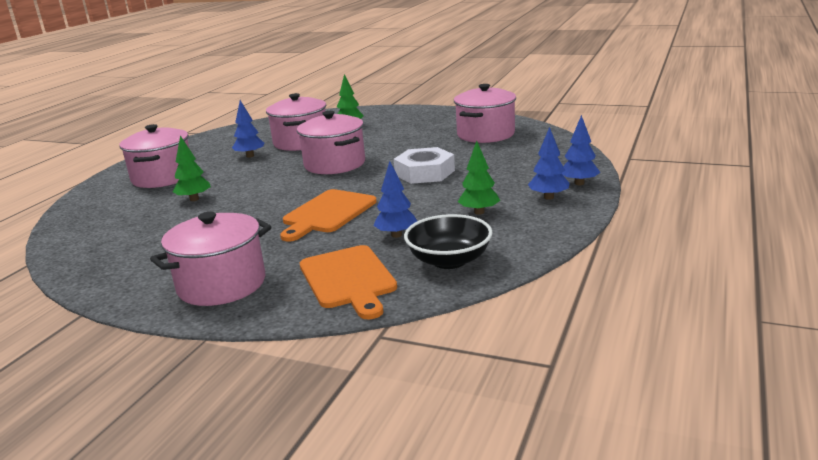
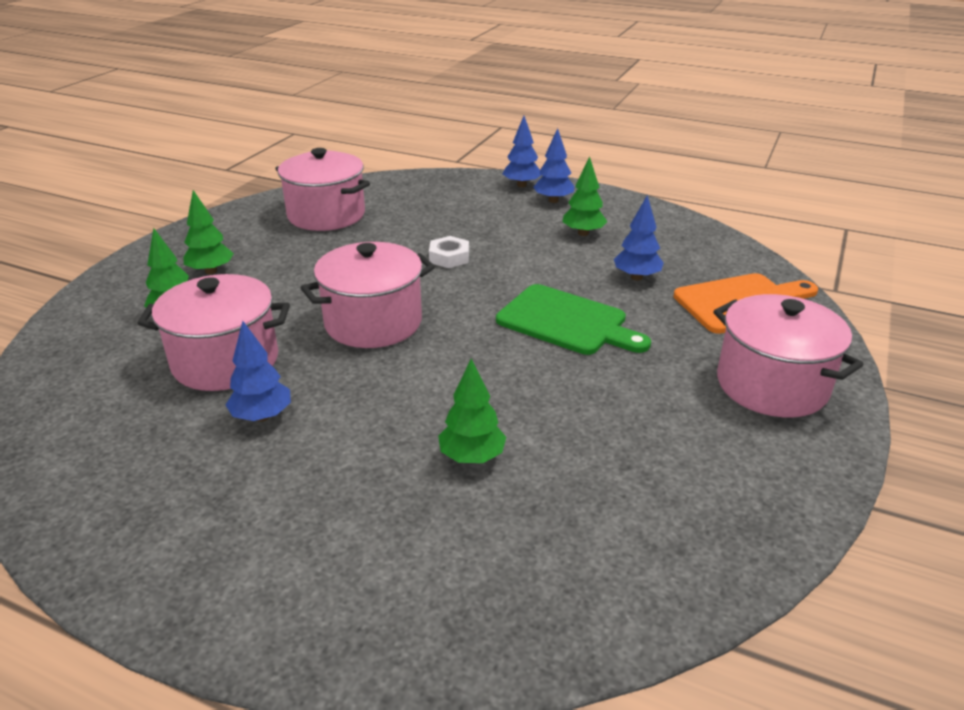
camera: 90 degrees left, 10 degrees up
pink pot [119,124,190,188] -> none
orange cutting board [280,189,377,242] -> green cutting board [496,284,651,355]
white nut [394,147,455,184] -> white nut [429,236,469,268], size x0.57
black bowl [404,214,493,269] -> none
none -> green tree [184,190,234,274]

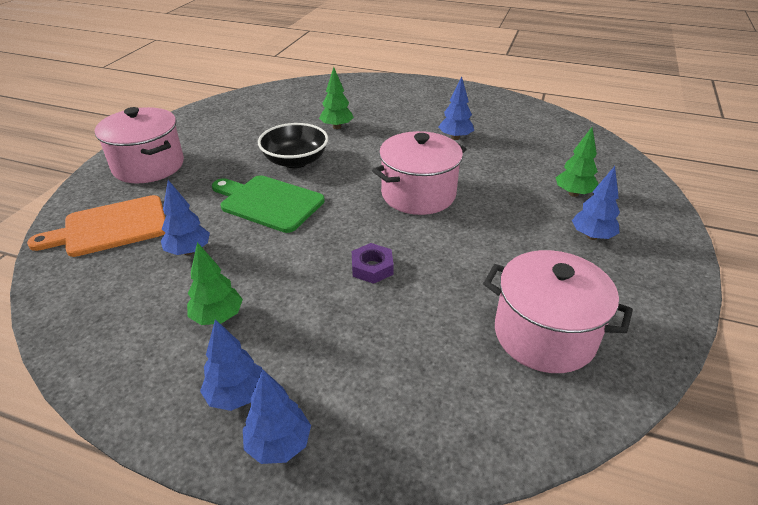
camera: 175 degrees right, 5 degrees up
pink pot [137,274,290,391] -> none
green tree [184,190,234,274] -> blue tree [572,166,620,240]
white nut [429,236,469,268] -> purple nut [352,243,394,284]
none -> black bowl [258,123,328,168]

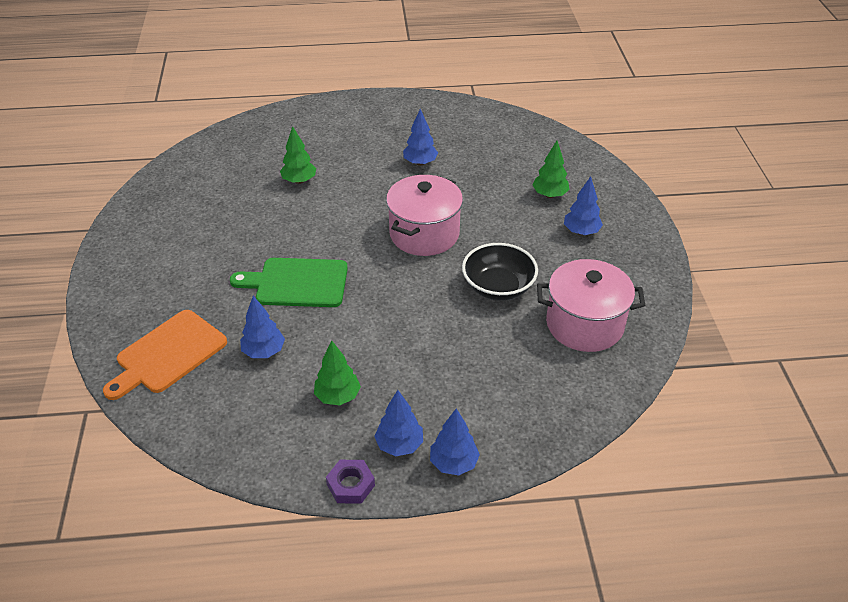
camera: 25 degrees left, 5 degrees up
pink pot [95,107,184,183] -> none
black bowl [258,123,328,168] -> black bowl moved to [462,243,538,300]
purple nut [352,243,394,284] -> purple nut moved to [326,460,375,504]

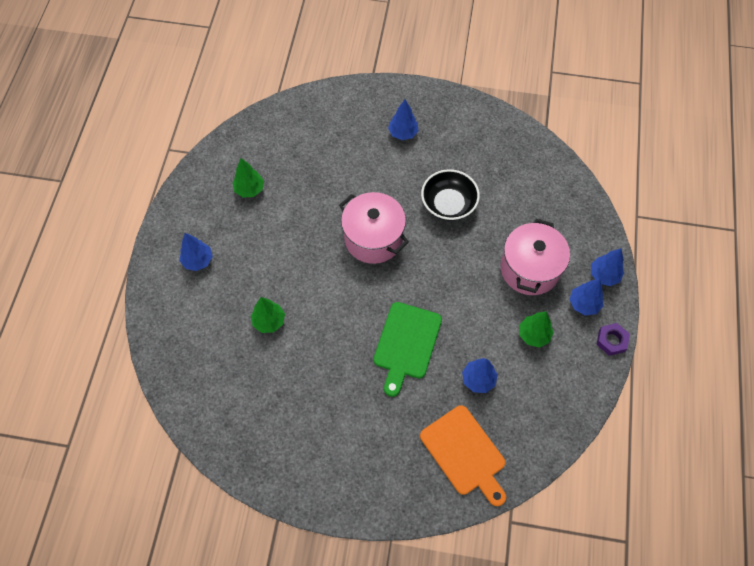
camera: 75 degrees left, 20 degrees up
blue tree [403,109,438,166] -> blue tree moved to [179,233,213,271]
green tree [532,141,570,198] -> green tree moved to [233,158,264,198]
pink pot [537,259,645,352] -> pink pot moved to [501,219,570,295]

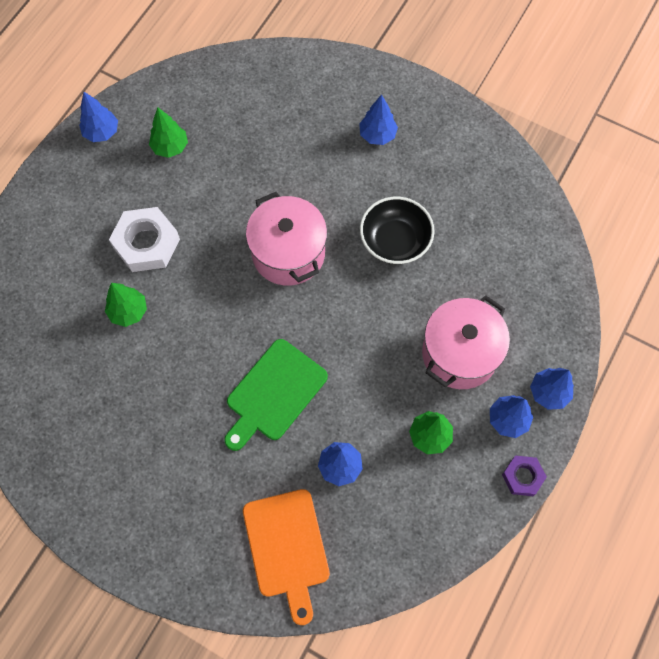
camera: 20 degrees right, 5 degrees up
blue tree [179,233,213,271] -> blue tree moved to [79,92,118,142]
none -> white nut [109,207,180,272]

